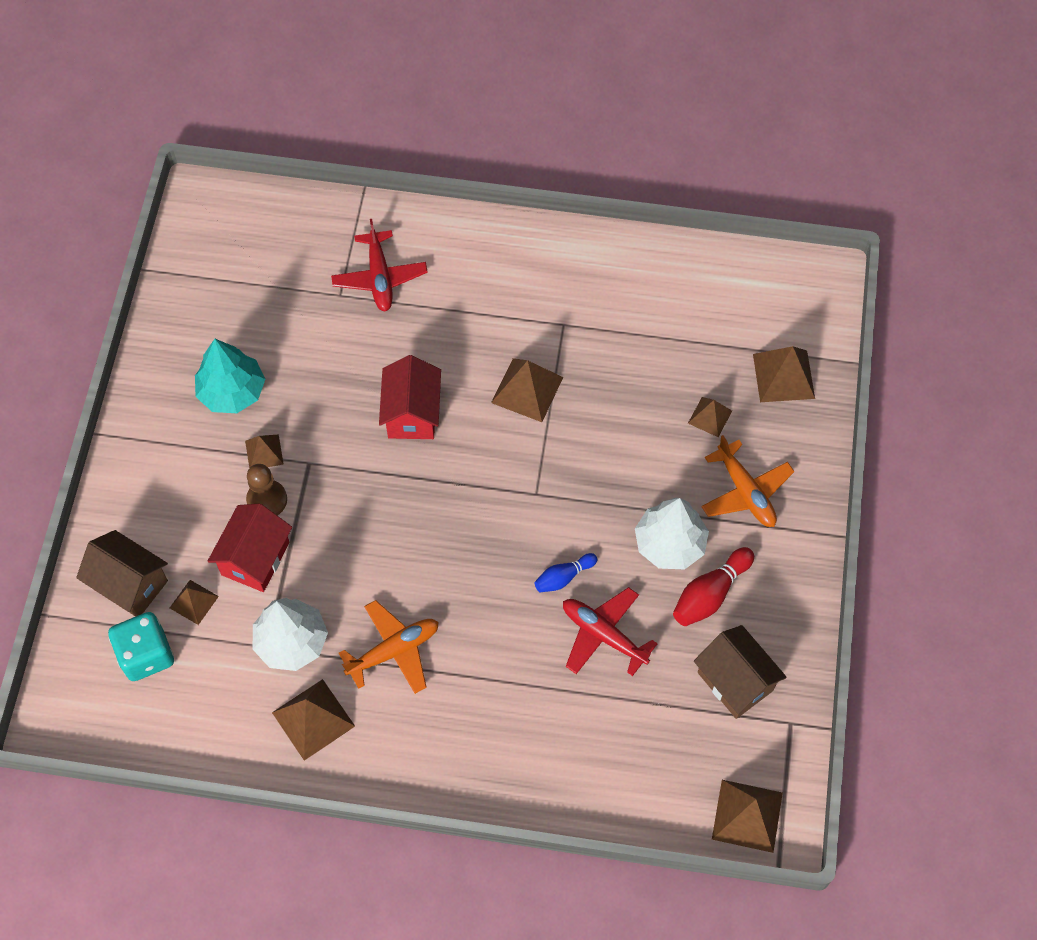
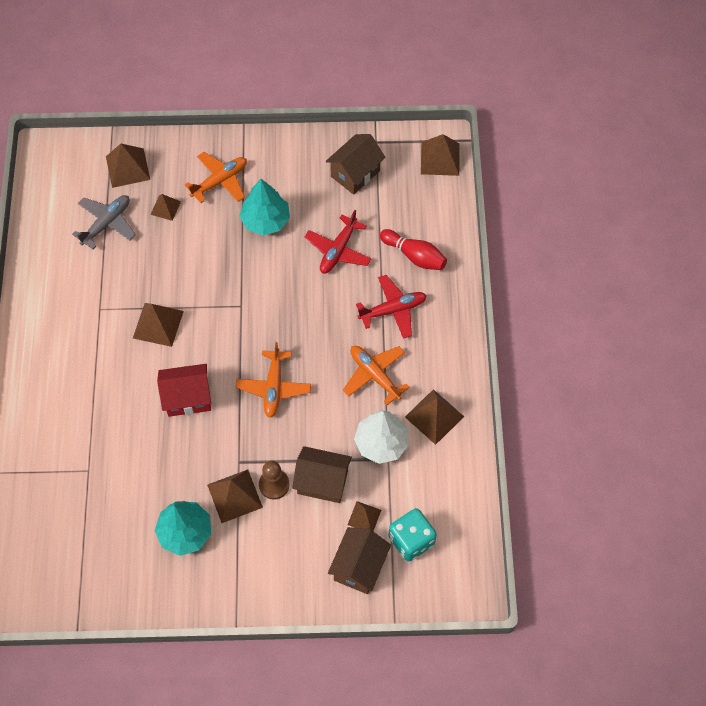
camera: 100 degrees left, 0 degrees up
red house [207,504,292,592] -> brown house [292,446,352,503]
brown pyramid [245,434,284,468] -> brown pyramid [207,470,263,523], size x1.65
red plane [331,219,428,312] -> red plane moved to [356,275,427,339]
blue bowling pin [534,553,597,592] -> none
white tree [635,498,709,569] -> turquoise tree [240,179,290,235]
red bowling pin [673,547,754,626] -> red bowling pin moved to [380,229,447,270]
none -> grey plane [72,195,136,250]
none -> orange plane [236,342,311,418]

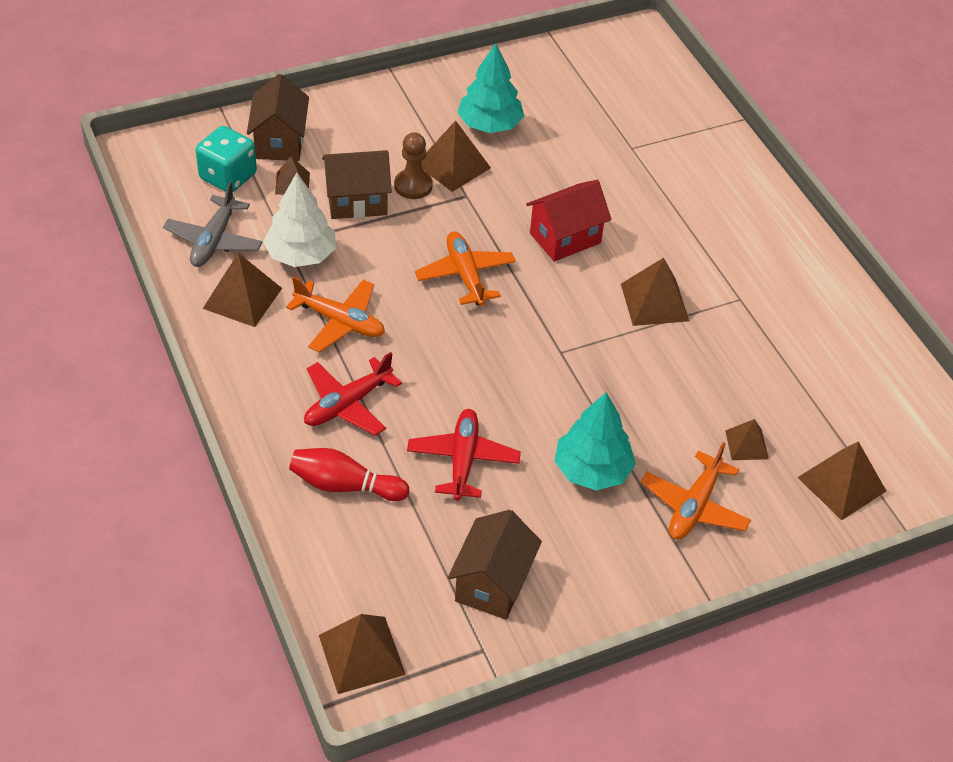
camera: 155 degrees right, 15 degrees down
grey plane [72,195,136,250] -> grey plane moved to [163,181,263,267]

